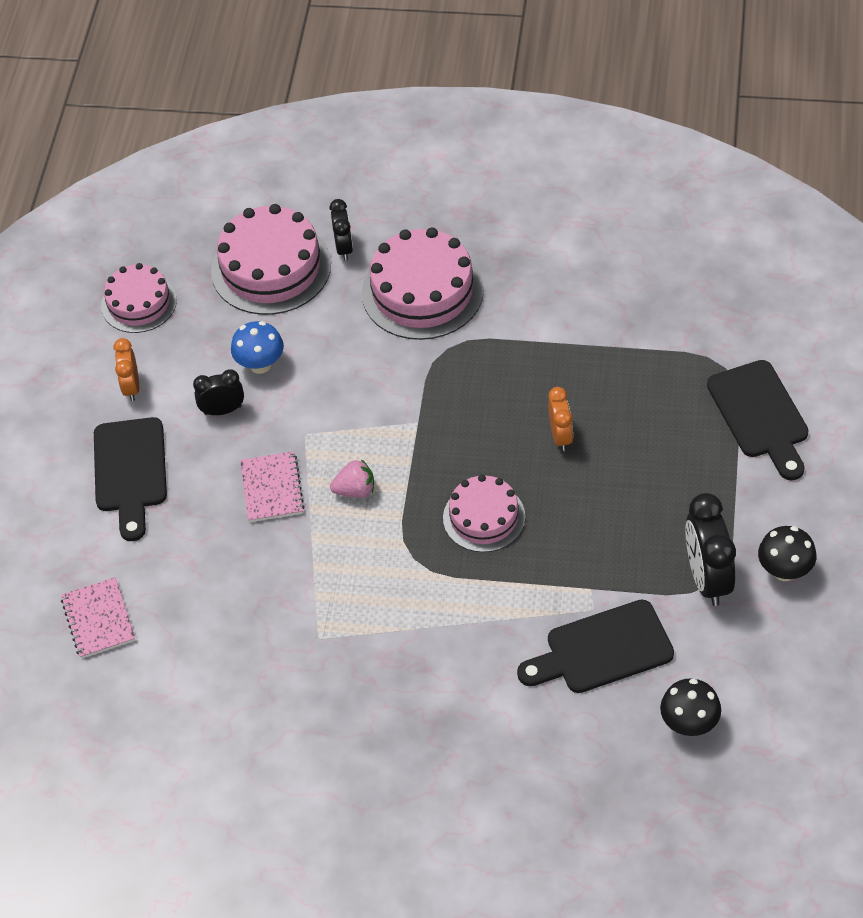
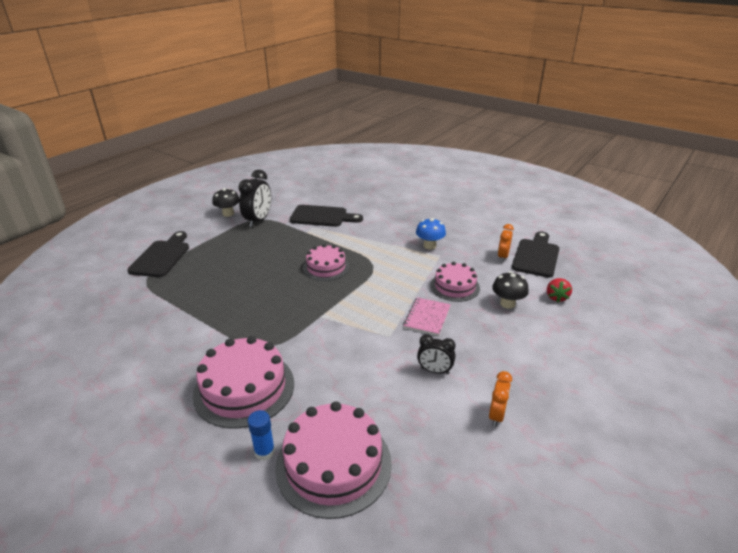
camera: 155 degrees left, 20 degrees down
pink notebook [61,577,135,659] -> red strawberry [547,278,572,302]
black cutting board [94,417,167,541] -> black cutting board moved to [512,231,560,278]
pink cake [101,263,177,333] -> pink cake moved to [431,262,480,302]
blue mushroom [231,321,284,374] -> blue mushroom moved to [416,218,446,249]
black clock [330,199,353,261] -> blue glue stick [248,410,275,461]
pink strawberry [330,459,374,498] -> none
orange clock [548,387,573,451] -> orange clock moved to [498,224,514,262]
black mushroom [660,678,721,736] -> black mushroom moved to [492,271,529,309]

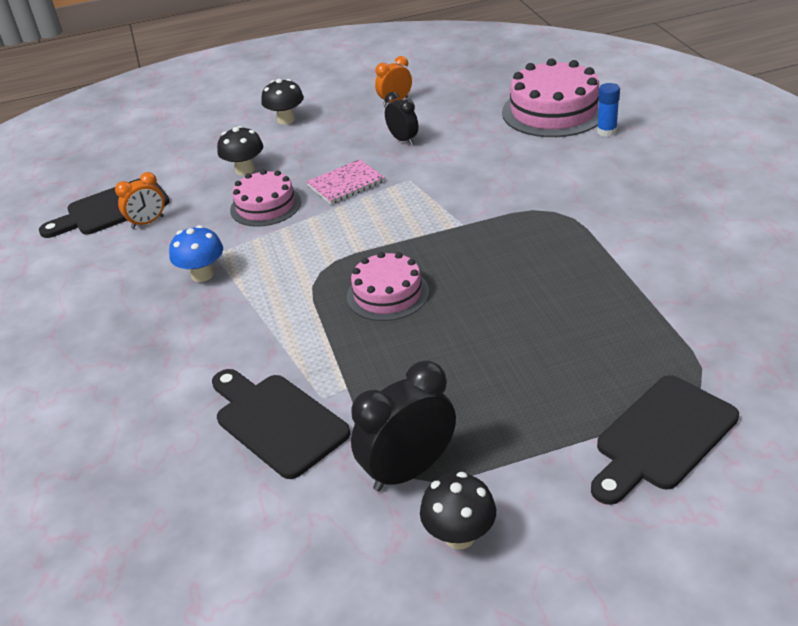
camera: 140 degrees left, 5 degrees up
pink cake [193,336,294,429] -> none
red strawberry [547,278,572,302] -> none
none -> black mushroom [261,79,304,125]

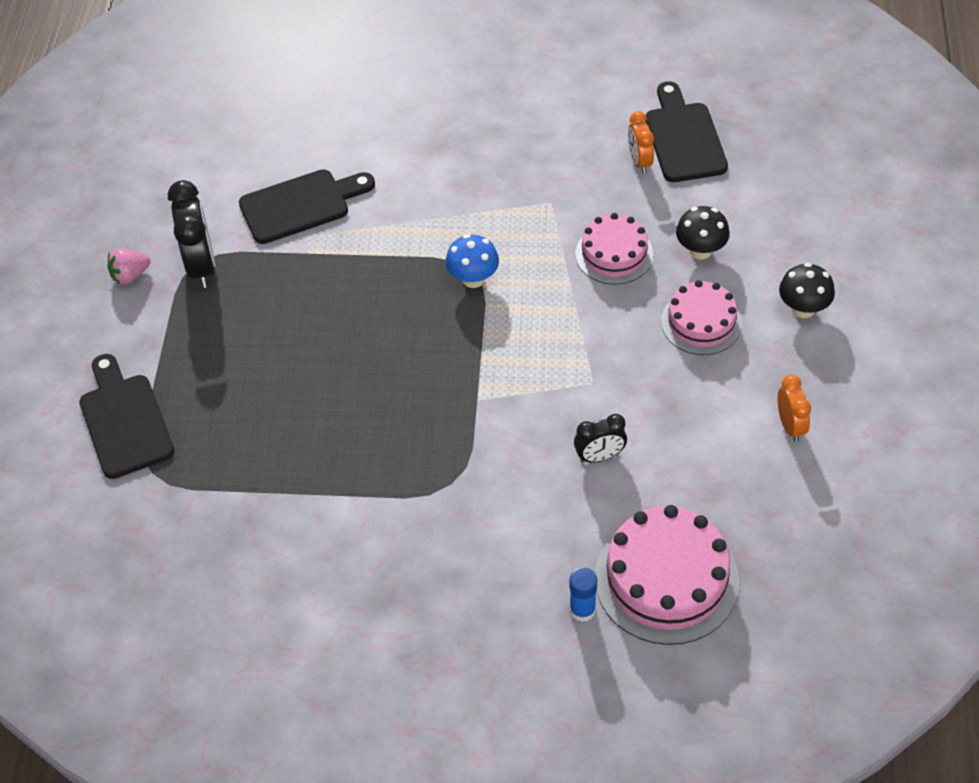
camera: 110 degrees right, 15 degrees up
blue mushroom [169,225,223,282] -> blue mushroom moved to [445,234,499,288]
pink notebook [306,159,385,204] -> none
pink cake [347,252,429,321] -> pink cake moved to [661,280,742,355]
black clock [385,92,418,145] -> black clock moved to [574,414,627,463]
black mushroom [420,472,496,549] -> pink strawberry [108,248,151,285]

